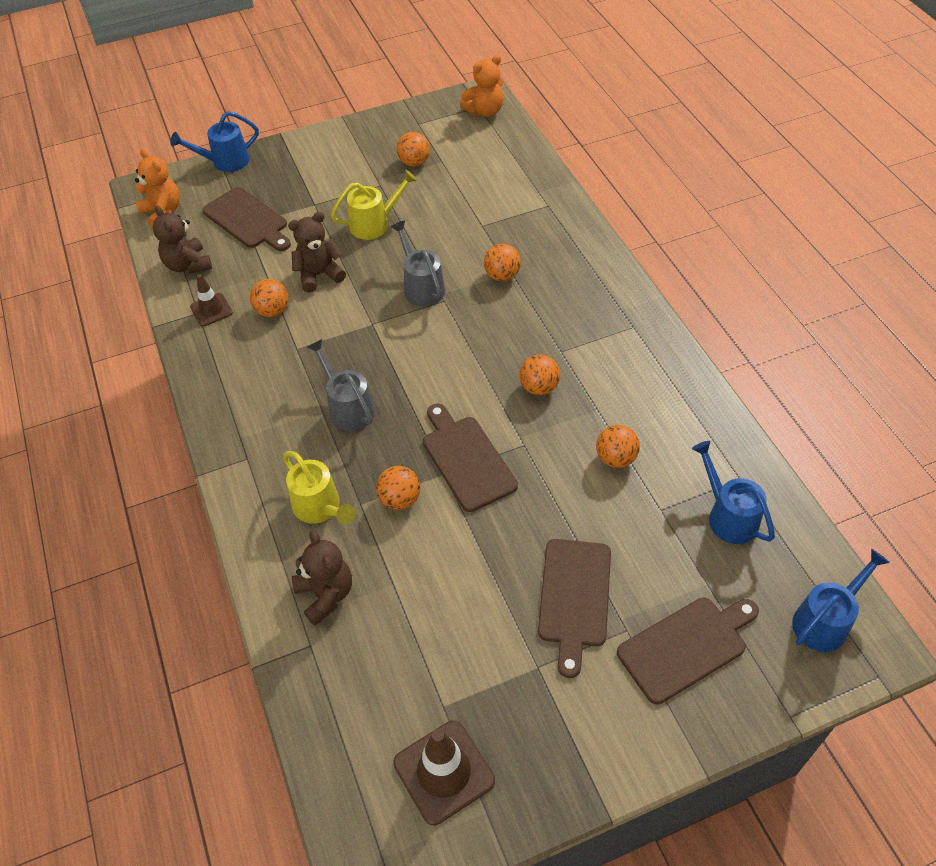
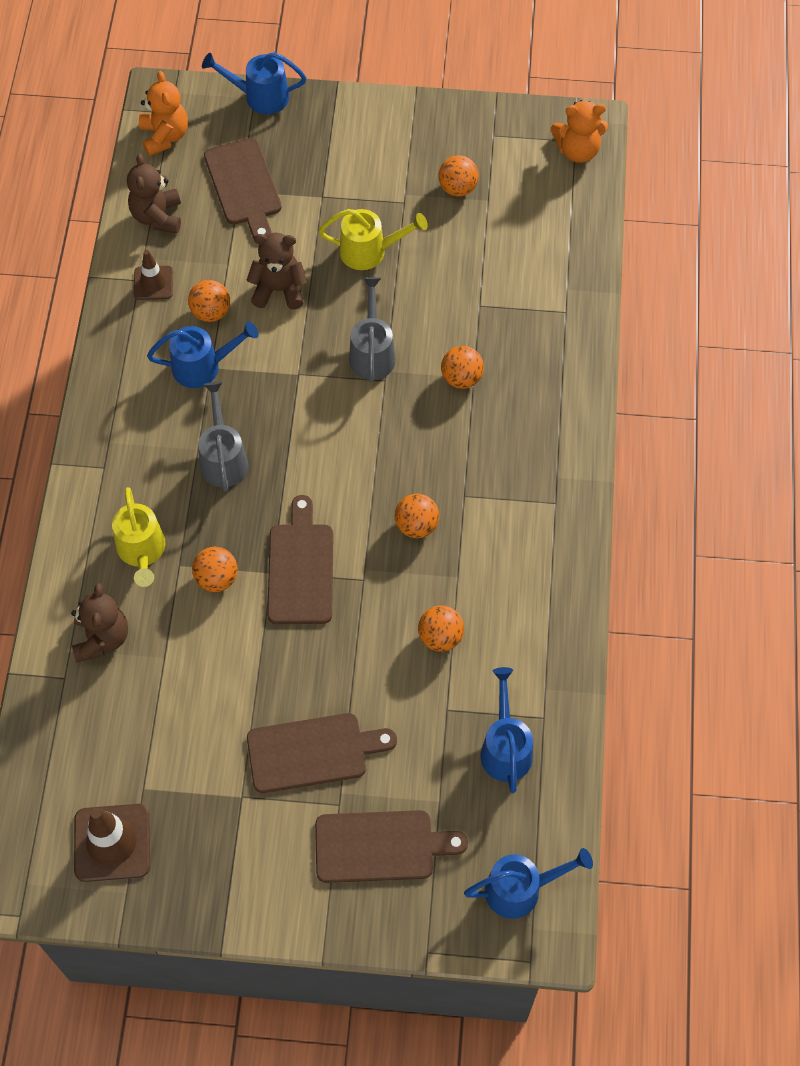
camera: 25 degrees right, 10 degrees up
brown cutting board [538,539,611,678] -> brown cutting board turned 135 degrees counterclockwise [247,713,397,793]
none -> blue watering can [147,321,259,388]

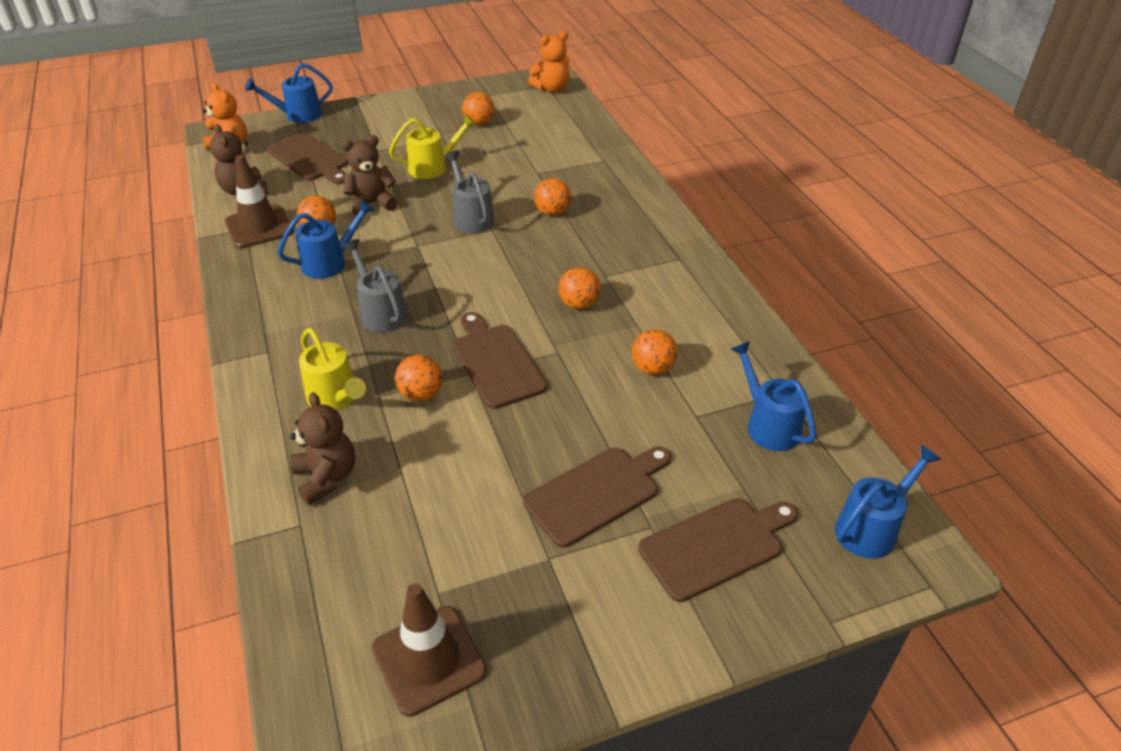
camera: 25 degrees left, 20 degrees down
brown traffic cone [134,250,173,300] -> brown traffic cone [225,155,293,248], size x1.65

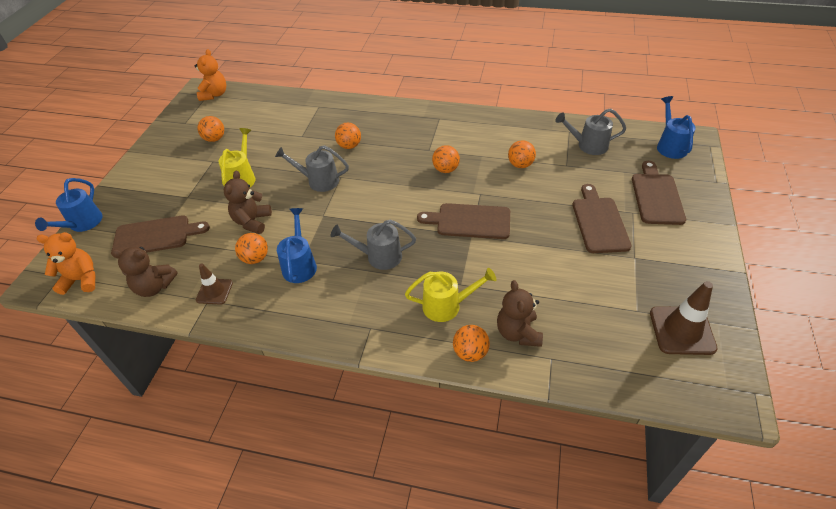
camera: 55 degrees left, 5 degrees up
brown traffic cone [225,155,293,248] -> brown traffic cone [196,263,233,305], size x0.61
brown teddy bear [290,392,355,505] -> brown teddy bear turned 105 degrees counterclockwise [497,280,543,347]
orange ball [395,355,442,401] -> orange ball moved to [453,325,490,362]
blue watering can [731,341,817,451] -> grey watering can [555,108,626,155]

